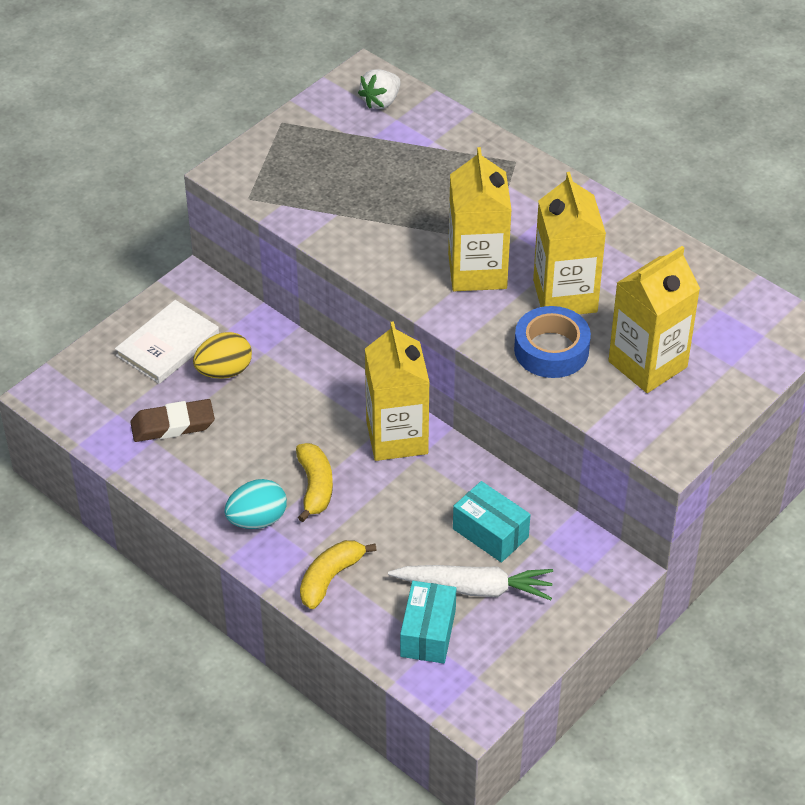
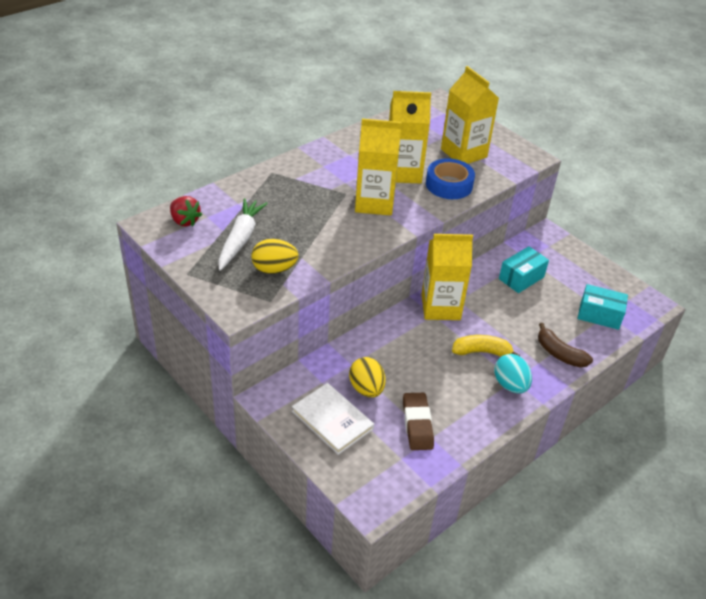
camera: 85 degrees left, 5 degrees down
yellow banana [300,540,377,609] -> brown banana [538,323,593,368]
white strawberry [358,69,401,109] -> red strawberry [170,196,202,226]
white carrot [388,565,553,600] -> white carrot moved to [218,198,268,271]
none -> yellow egg [252,239,299,274]

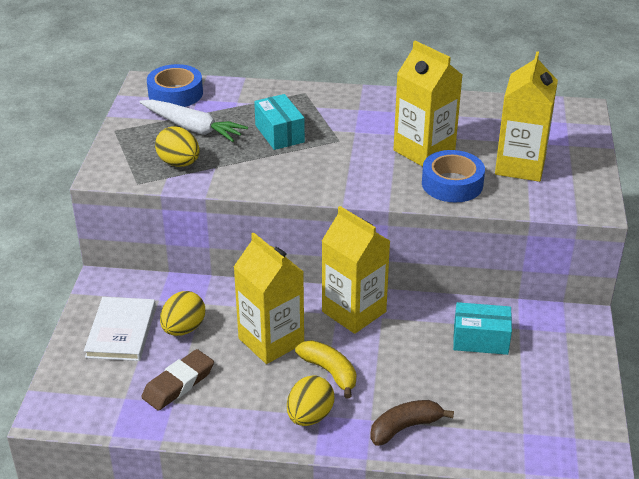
camera: 50 degrees right, 5 degrees down
red strawberry [170,196,202,226] -> blue tape [147,64,203,107]
white carrot [218,198,268,271] -> white carrot turned 60 degrees clockwise [140,100,248,142]
yellow carton [355,119,402,216] -> yellow carton moved to [234,232,304,364]
turquoise egg [494,354,532,393] -> yellow egg [287,375,334,426]
brown banana [538,323,593,368] -> brown banana turned 60 degrees clockwise [370,400,454,446]
turquoise box [578,284,628,330] -> turquoise box moved to [254,94,305,150]

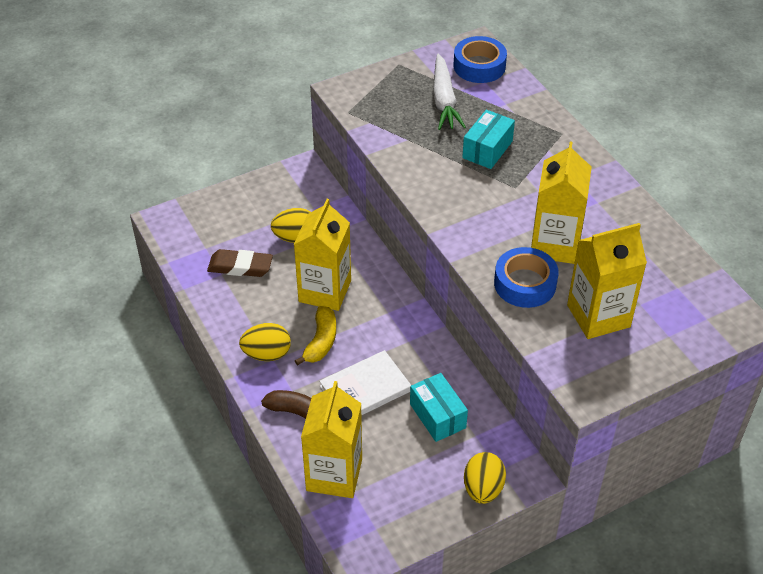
camera: 55 degrees right, 10 degrees up
white book [84,297,156,361] -> white book moved to [319,350,411,415]
yellow egg [155,126,200,167] -> yellow egg moved to [464,452,506,504]
yellow carton [322,206,390,334] -> yellow carton moved to [301,381,362,498]

